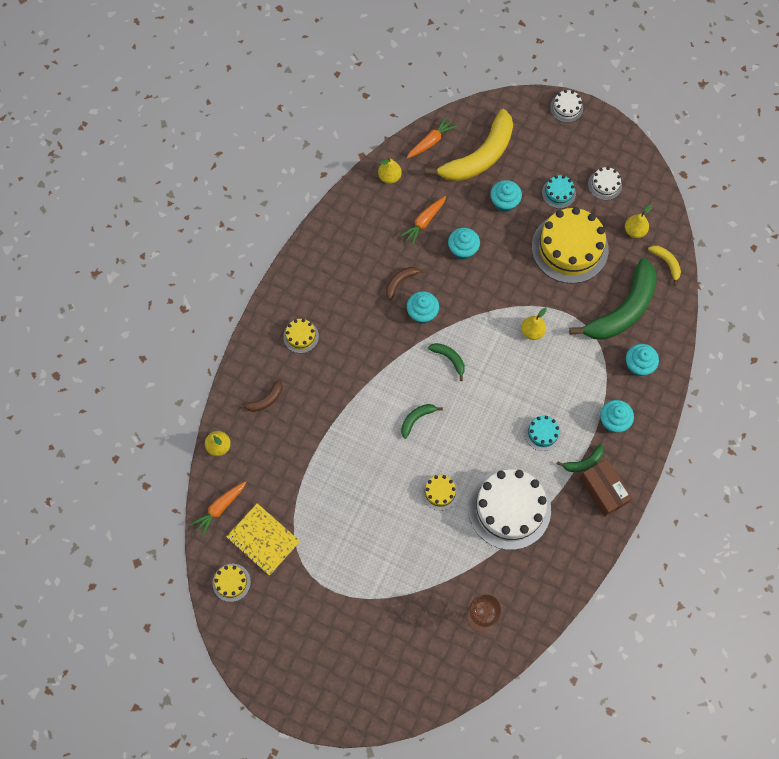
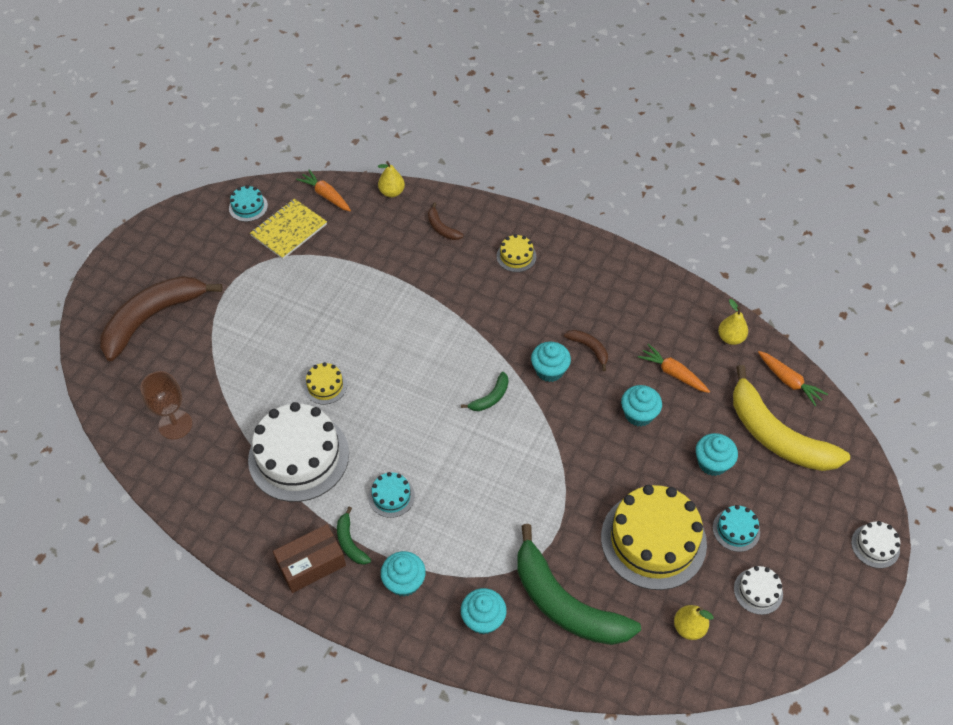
camera: 90 degrees right, 15 degrees down
yellow cake [213,564,251,602] -> turquoise cake [229,185,268,222]
green banana [401,404,443,439] -> none
yellow pear [521,308,547,340] -> none
yellow banana [648,245,681,286] -> none
none -> brown banana [100,276,223,361]

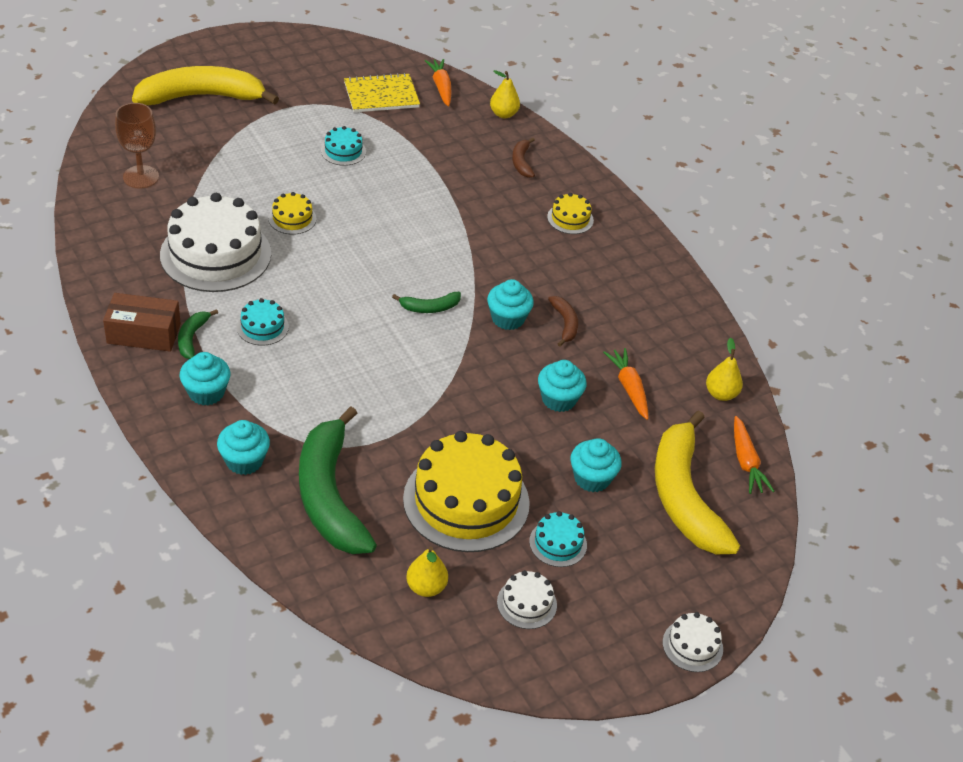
camera: 30 degrees right, 10 degrees down
brown banana [100,276,223,361] -> yellow banana [132,66,279,105]
turquoise cake [229,185,268,222] -> turquoise cake moved to [321,126,366,166]

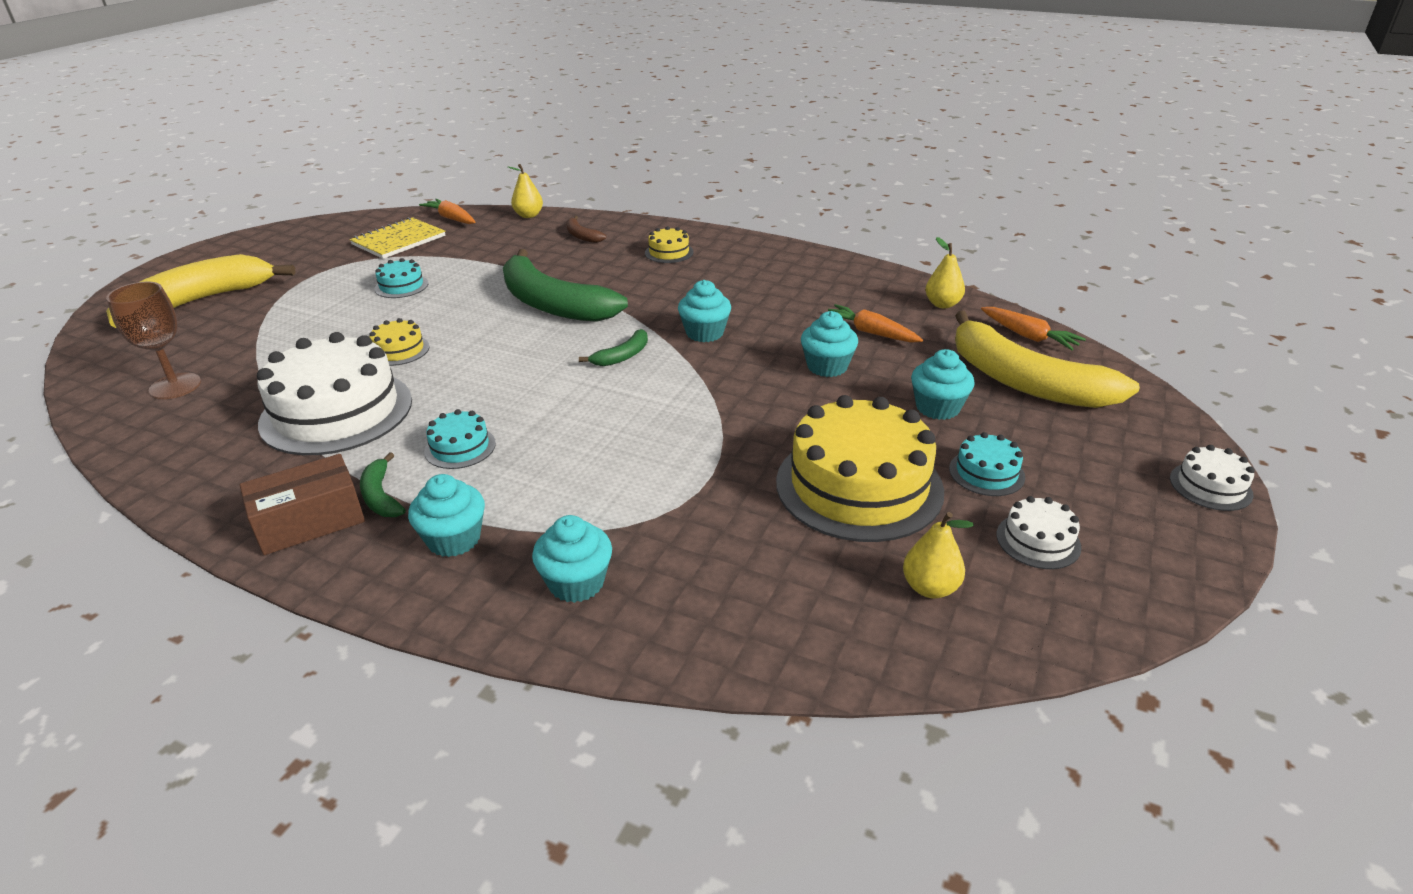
camera: 30 degrees left, 10 degrees down
green banana [299,406,377,554] -> green banana moved to [503,249,628,322]
brown banana [548,296,578,347] -> none

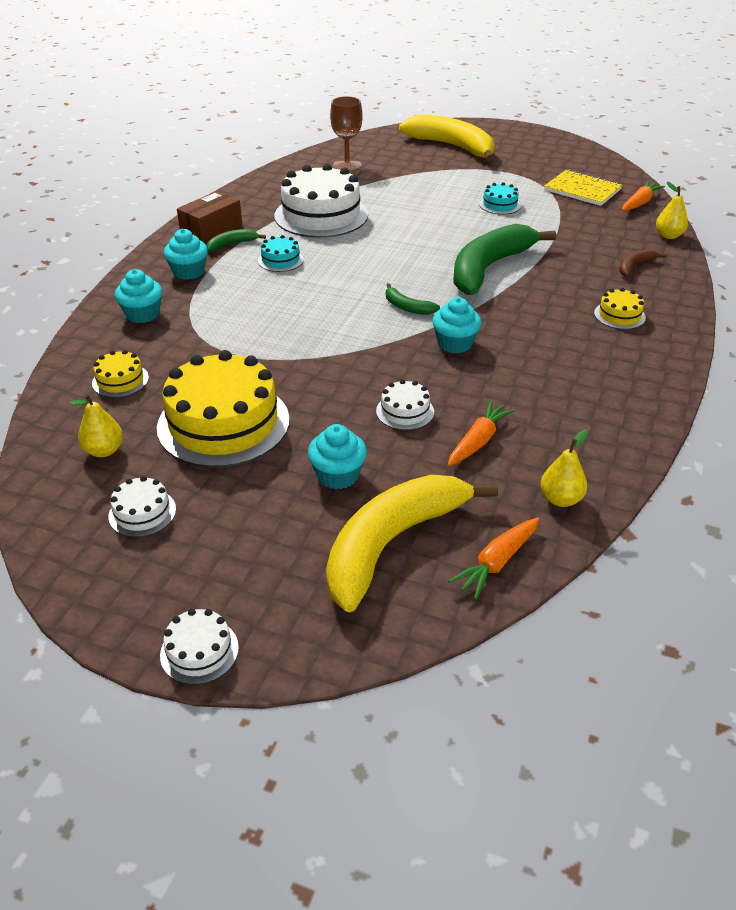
camera: 85 degrees right, 5 degrees up
brown box [240,454,365,555] -> brown box turned 75 degrees clockwise [177,191,242,243]
yellow cake [369,318,430,366] -> yellow cake moved to [92,350,149,398]
turquoise cupcake [801,311,858,377] -> white cake [376,379,434,430]
turquoise cake [949,432,1025,496] -> none

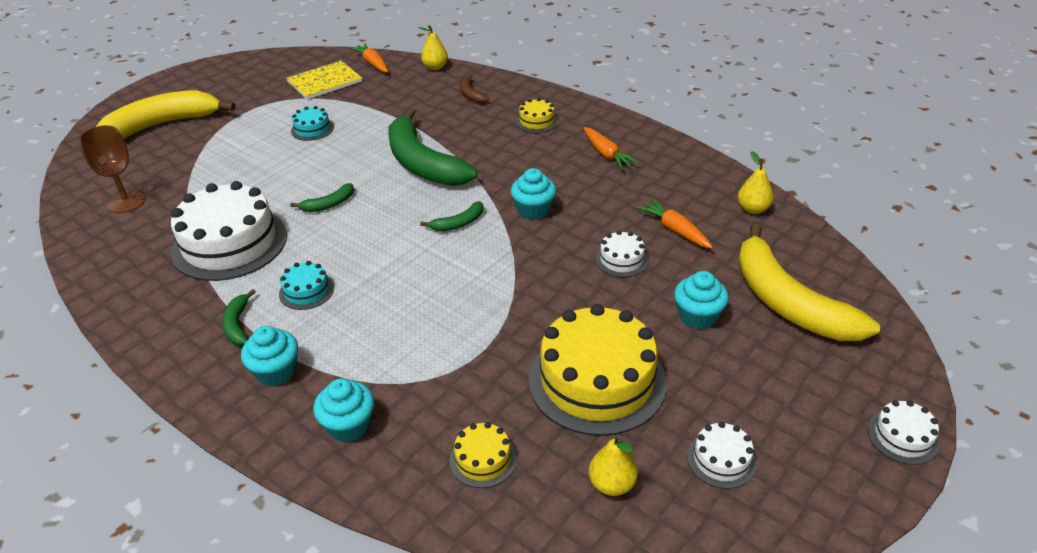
camera: 70 degrees left, 0 degrees up
brown box [177,191,242,243] -> none
orange carrot [448,517,539,600] -> orange carrot moved to [584,127,639,170]
none -> green banana [290,183,354,212]

